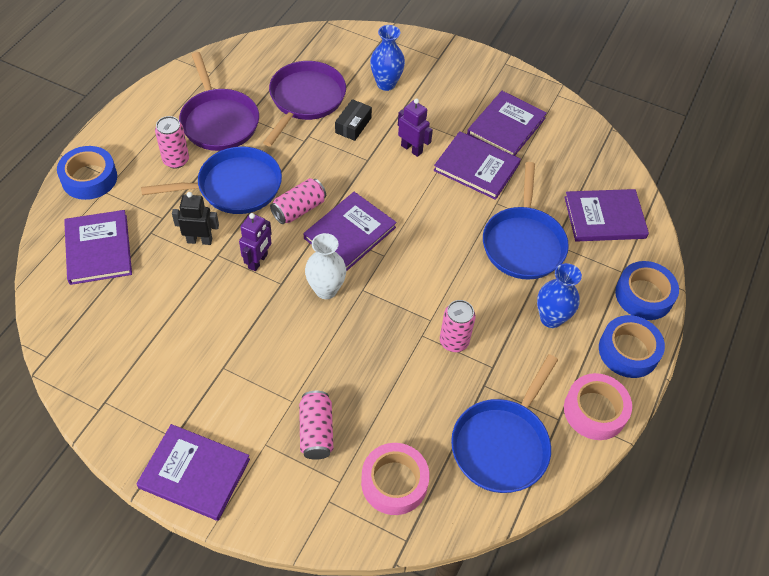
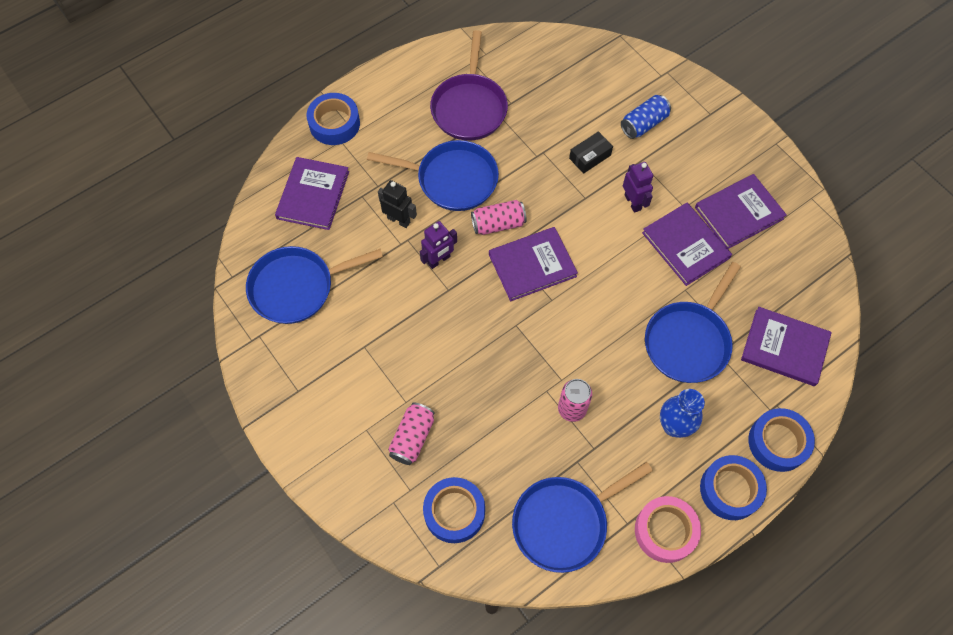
camera: 30 degrees right, 10 degrees up
purple book [136,424,250,521] -> none
pink can [155,116,189,169] -> none
purple pan [263,61,346,147] -> none
white vase [305,233,346,299] -> none
pink tape [361,443,430,515] -> blue tape [423,477,485,543]
blue vase [370,25,405,91] -> blue can [621,95,671,139]
none -> blue pan [246,246,383,324]

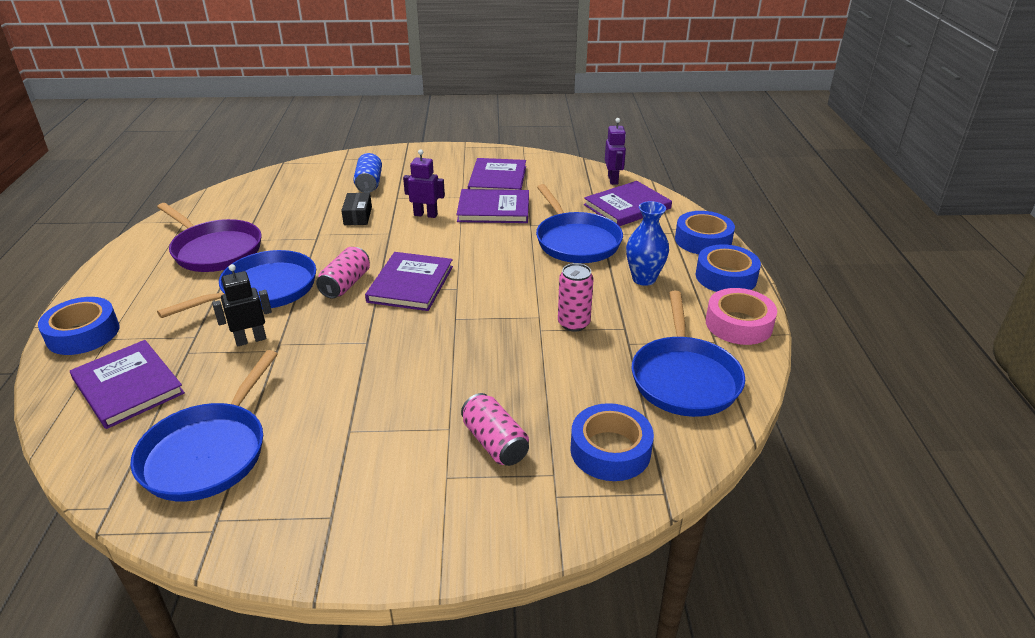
camera: 55 degrees left, 30 degrees down
purple robot [420,221,457,269] -> purple robot moved to [605,118,626,185]

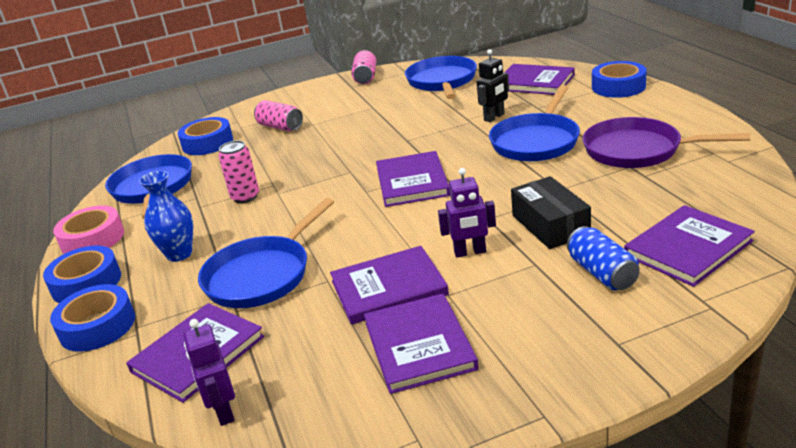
camera: 165 degrees right, 5 degrees down
pink can [316,247,370,298] -> pink can moved to [351,50,376,84]
black box [341,193,372,225] -> black box [511,176,591,249], size x1.50
blue pan [536,184,623,263] -> blue pan turned 105 degrees counterclockwise [198,198,334,308]
none -> purple book [624,205,755,287]

